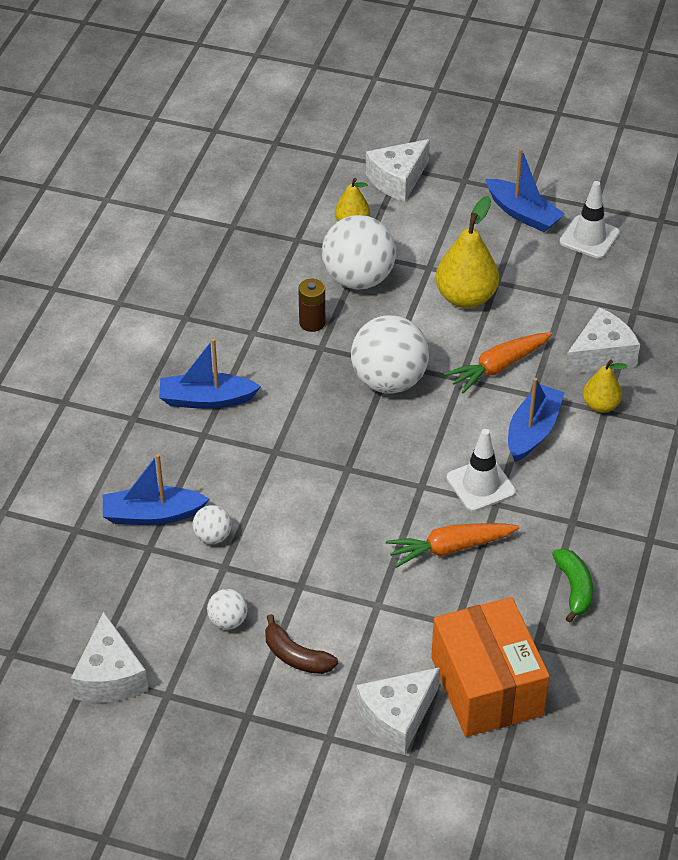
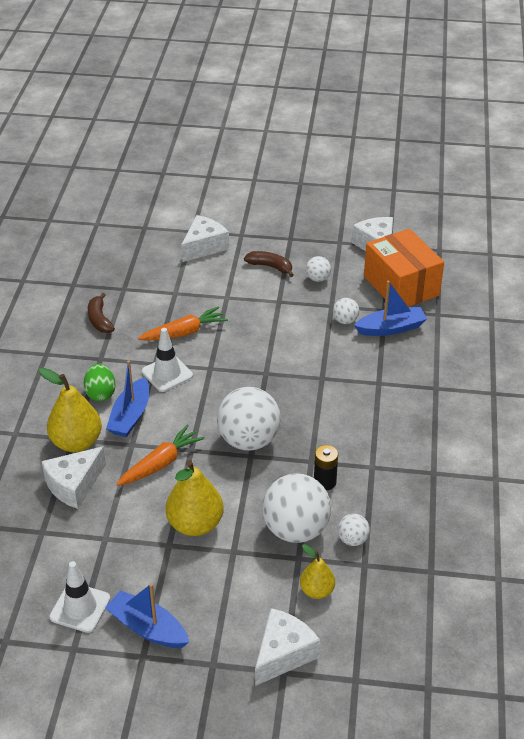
camera: 170 degrees right, 5 degrees down
blue boat [159,338,261,409] -> none
brown battery [298,279,325,332] -> black battery [314,445,338,490]
orange box [431,597,550,737] -> orange box moved to [364,229,444,307]
green banana [552,548,593,623] -> brown banana [88,293,115,333]
yellow pear [583,359,628,413] -> yellow pear [39,368,102,452], size x1.71
none -> green egg [84,364,116,402]
none -> white ball [338,514,370,546]

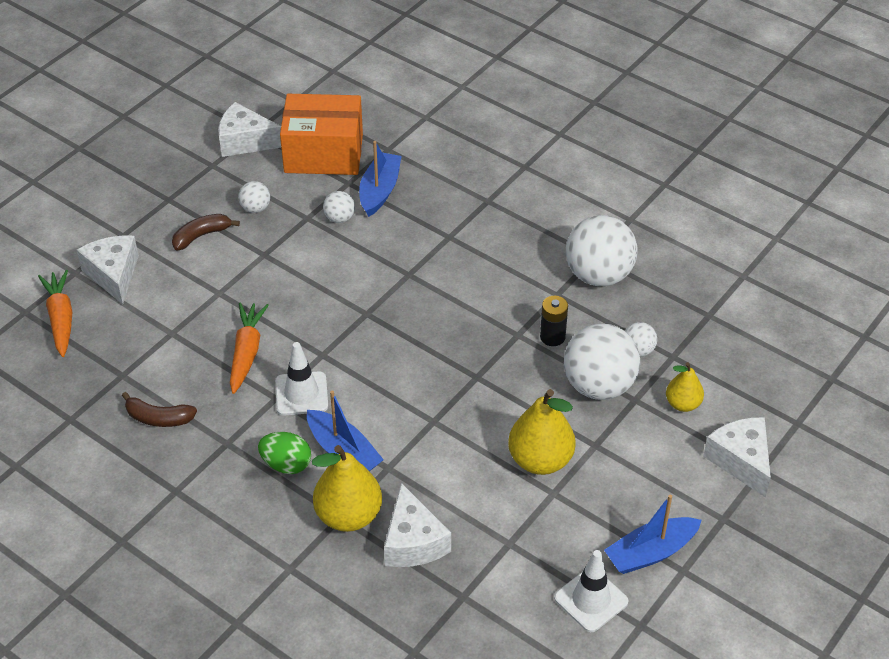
camera: 60 degrees left, 5 degrees up
orange carrot [117,425,205,486] -> orange carrot moved to [38,270,72,357]
white ball [217,387,281,451] -> white ball moved to [566,215,638,286]

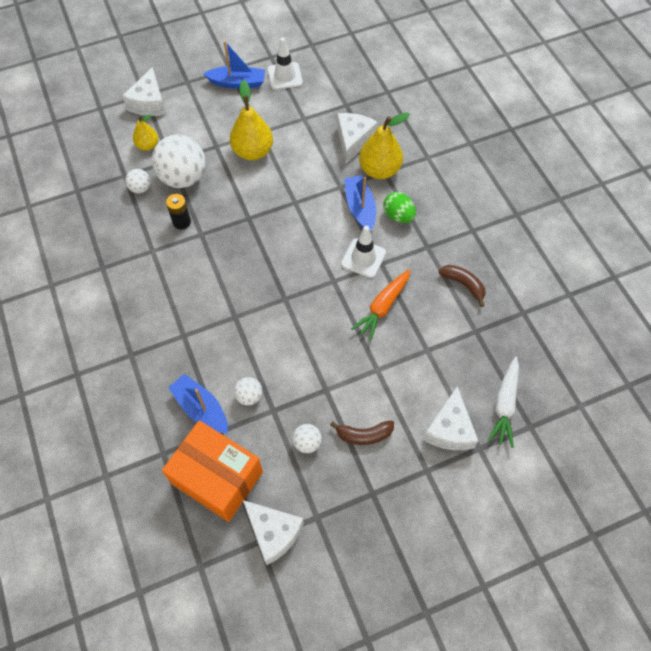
camera: 150 degrees left, 15 degrees up
orange carrot [38,270,72,357] -> white carrot [488,357,519,448]
blue boat [359,141,402,217] -> blue boat turned 90 degrees clockwise [168,374,228,433]
white ball [566,215,638,286] -> none

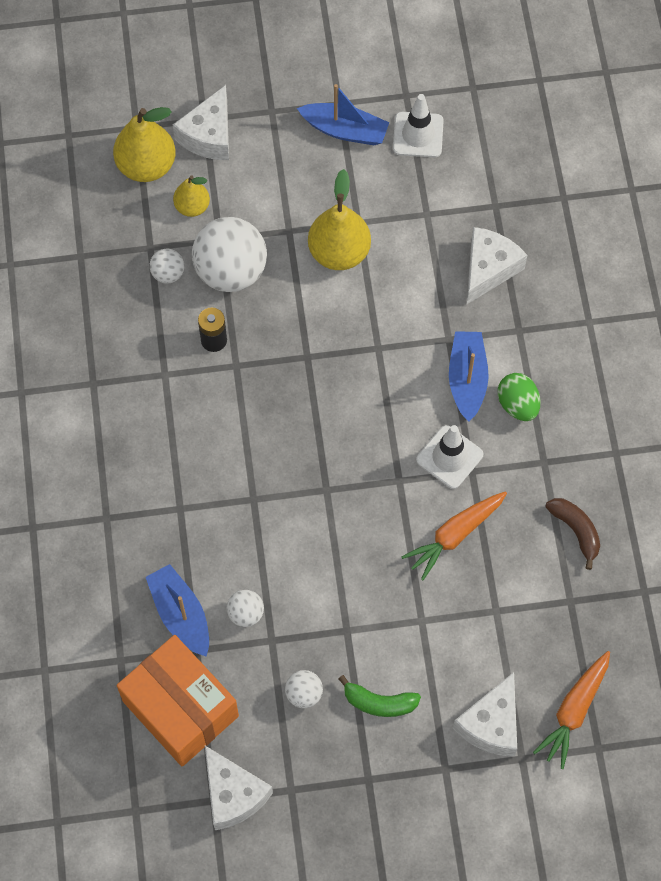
camera: 15 degrees right, 5 degrees up
brown banana [330,420,394,445] -> green banana [339,675,421,717]
yellow pear [359,112,410,179] -> yellow pear moved to [113,107,176,182]
white carrot [488,357,519,448] -> orange carrot [533,651,610,769]

